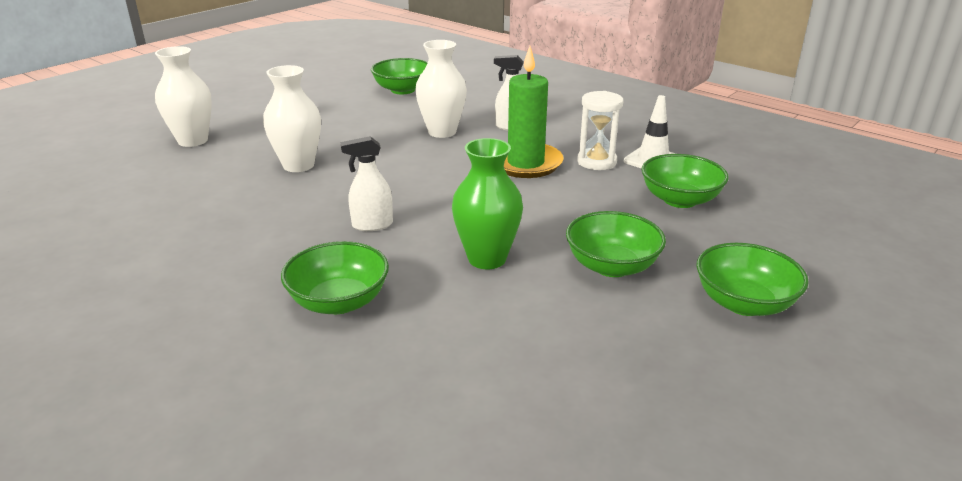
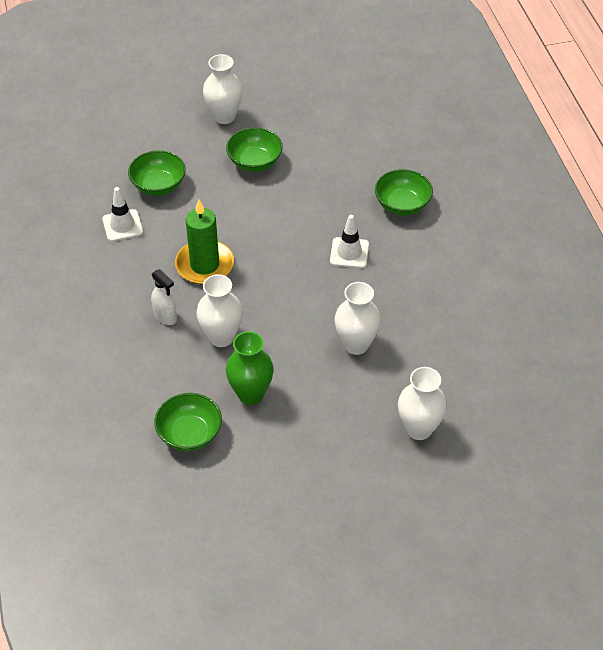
camera: 145 degrees left, 20 degrees up
white spray bottle [341,136,393,231] -> white traffic cone [330,215,369,268]
green vase [452,138,523,269] -> green vase moved to [226,331,274,405]
white hourglass [577,91,624,170] -> none
green bowl [696,243,809,316] -> white vase [203,54,243,124]

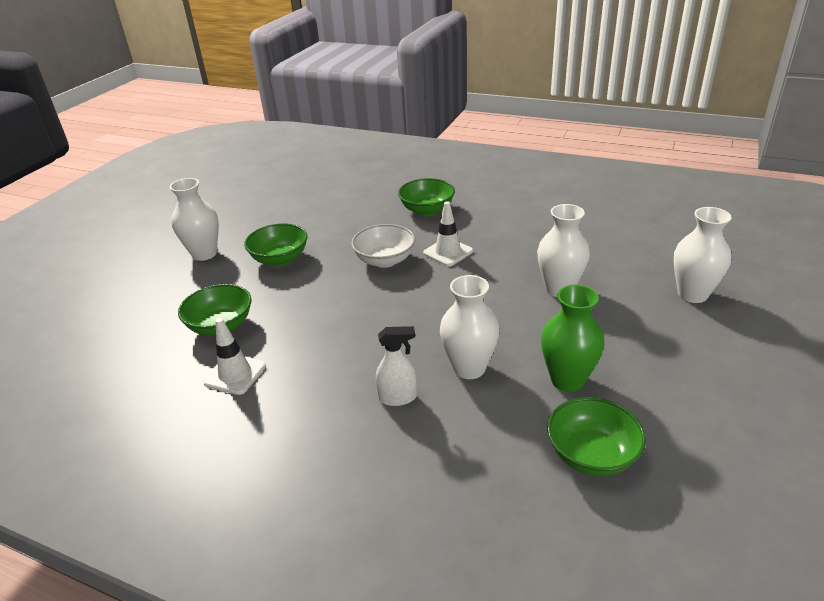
camera: 50 degrees left, 15 degrees down
green candle [175,200,234,285] -> none
none -> white bowl [351,224,415,268]

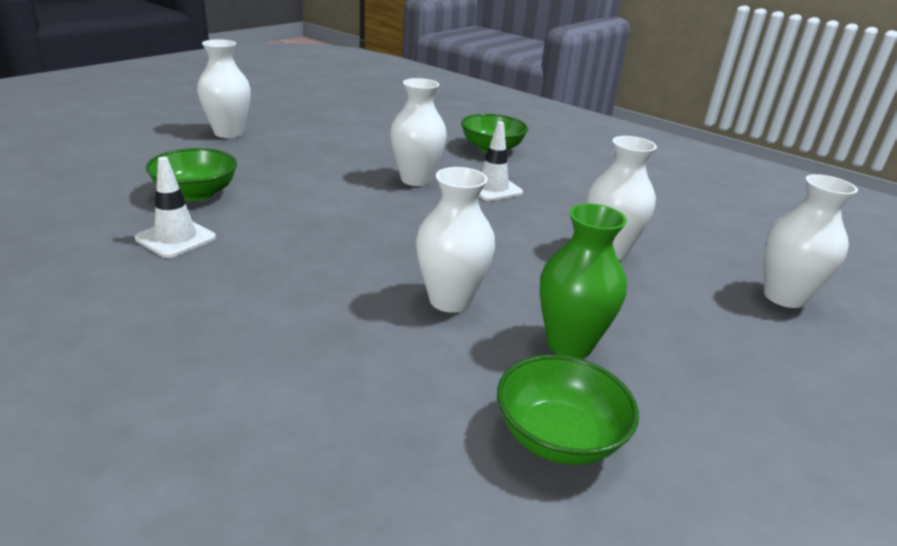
camera: 10 degrees right, 5 degrees down
green bowl [244,223,307,266] -> none
white bowl [351,224,415,268] -> white vase [390,78,447,186]
white spray bottle [376,326,417,406] -> none

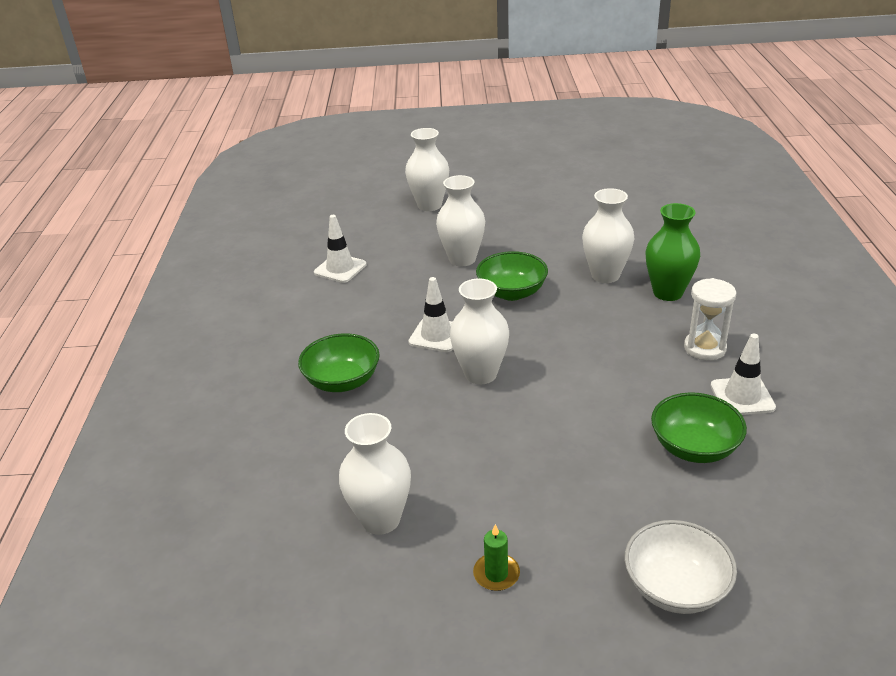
camera: 125 degrees left, 5 degrees up
white vase [197,39,251,138] -> white vase moved to [339,413,411,535]
green bowl [497,355,639,465] -> green bowl moved to [476,251,548,301]
green vase [540,203,627,358] -> green vase moved to [645,203,700,301]
none -> white traffic cone [314,215,367,283]
none -> green candle [473,524,520,591]
none -> white bowl [624,520,737,614]
none -> white hourglass [684,278,736,361]

